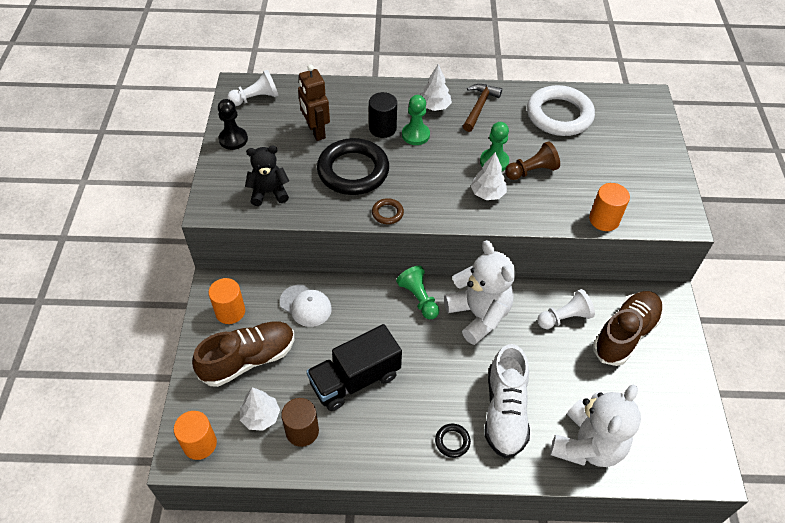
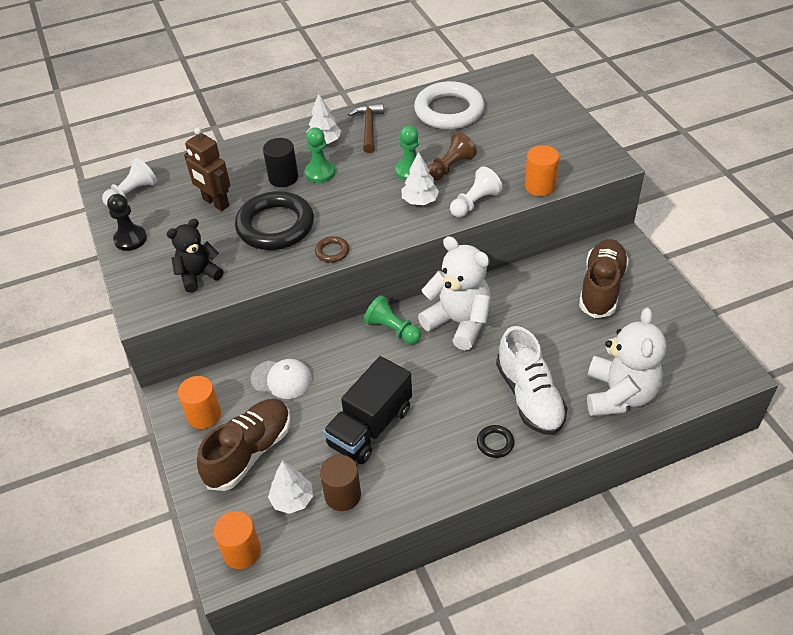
camera: 20 degrees left, 5 degrees down
white pawn [537,289,595,329] -> white pawn moved to [450,167,503,217]

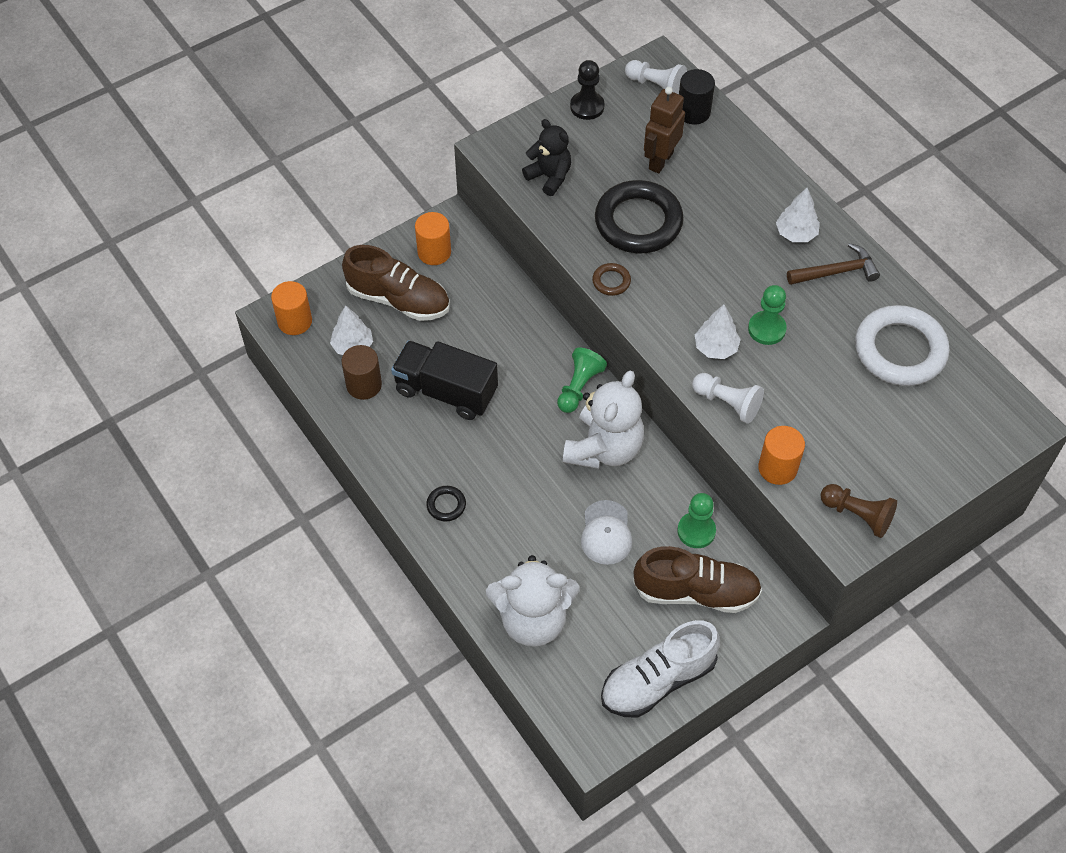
camera: 75 degrees right, 10 degrees up
white cap [251,359,312,399] -> white cap moved to [581,500,633,565]
black cylinder [263,138,298,187] -> black cylinder moved to [679,69,715,125]
green pawn [305,127,335,183] -> green pawn moved to [677,493,716,548]
brown pawn [428,132,477,181] -> brown pawn moved to [821,484,897,538]
white shoe [496,326,568,435] -> white shoe moved to [601,620,720,718]

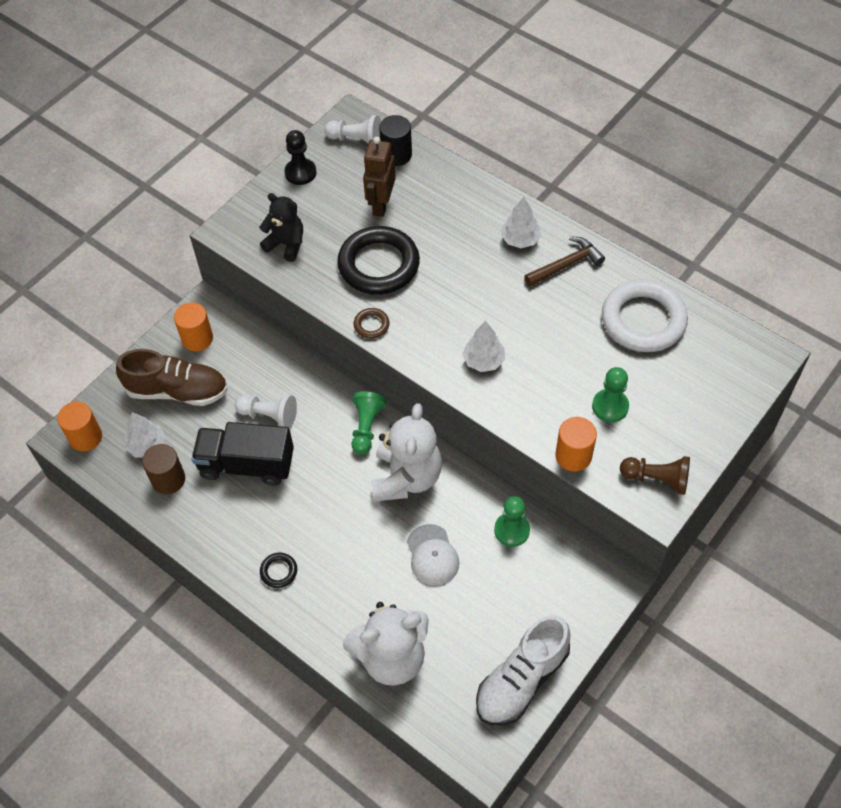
camera: 15 degrees left, 0 degrees up
brown shoe [633,546,762,613] -> none
white pawn [692,373,764,424] -> white pawn moved to [235,395,297,428]
green pawn [748,285,787,345] -> green pawn moved to [592,367,629,422]

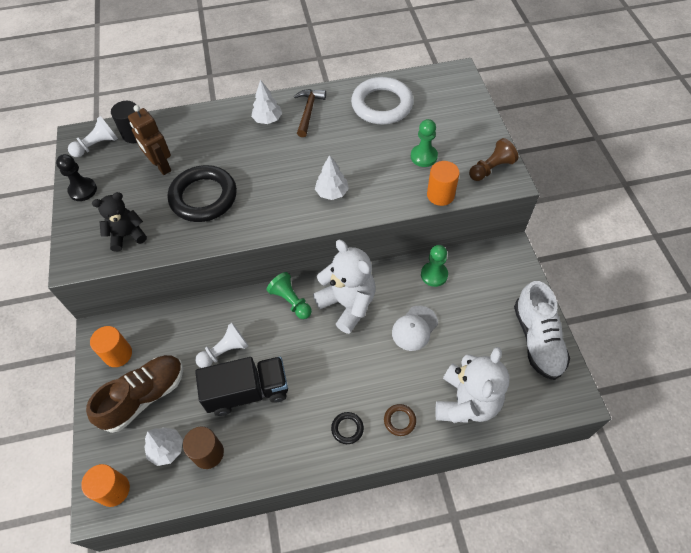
camera: 50 degrees left, 0 degrees up
black truck [191,422,294,486] -> black truck turned 150 degrees counterclockwise [195,357,288,416]
brown ring [354,308,390,339] -> brown ring moved to [384,404,416,436]
white cap [407,524,459,586] -> white cap turned 105 degrees clockwise [392,306,438,351]

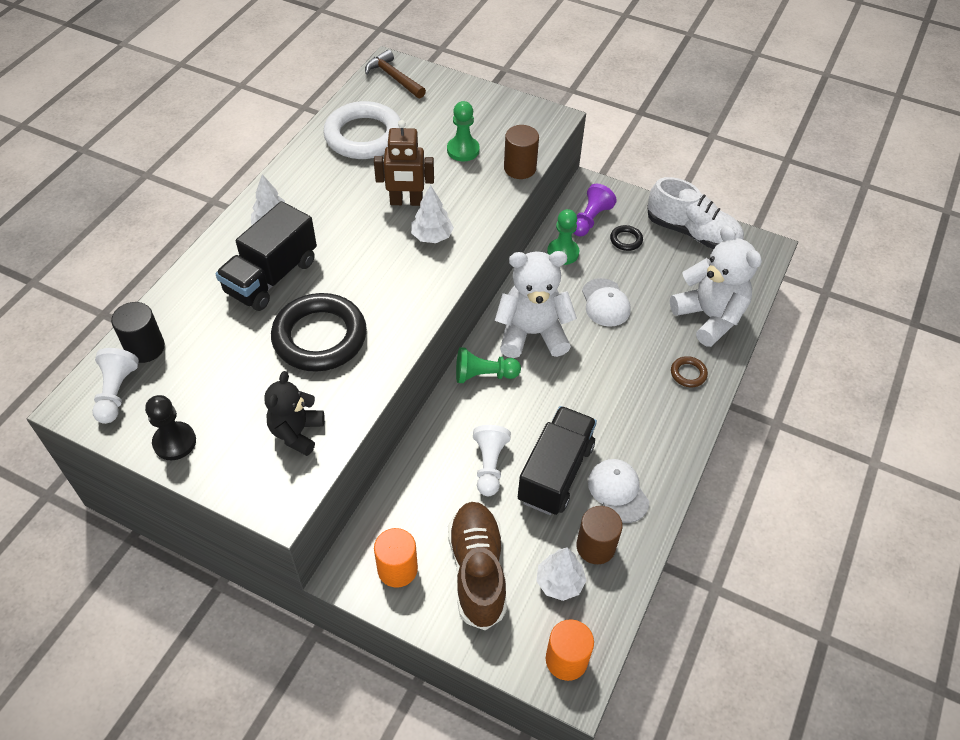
camera: 55 degrees left, 5 degrees down
brown robot [128,105,171,175] -> brown robot moved to [374,120,434,206]
brown hammer [294,89,326,137] -> brown hammer moved to [365,50,426,99]
black ring [331,412,364,444] -> black ring moved to [610,225,643,251]
orange cylinder [427,161,460,206] -> brown cylinder [504,125,539,179]
brown pawn [469,138,518,181] -> none
none -> black truck [215,201,317,311]
none -> purple pawn [574,184,617,236]
none -> white cap [588,459,649,523]

